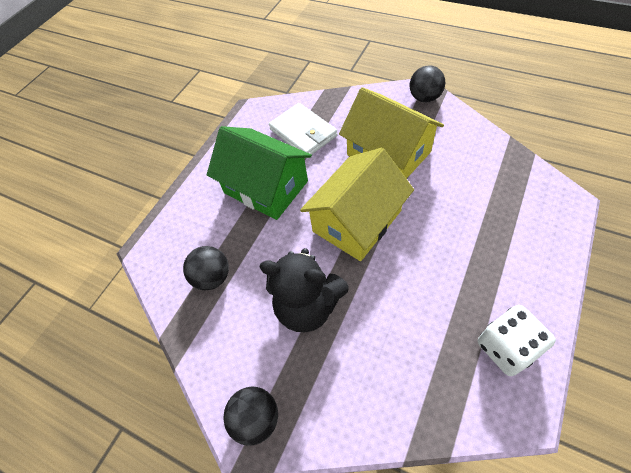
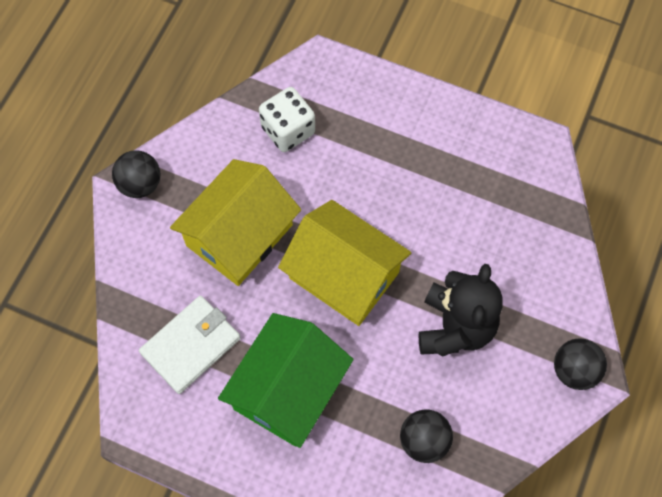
camera: 100 degrees left, 10 degrees up
white dice [478,305,556,376] -> white dice moved to [259,87,315,152]

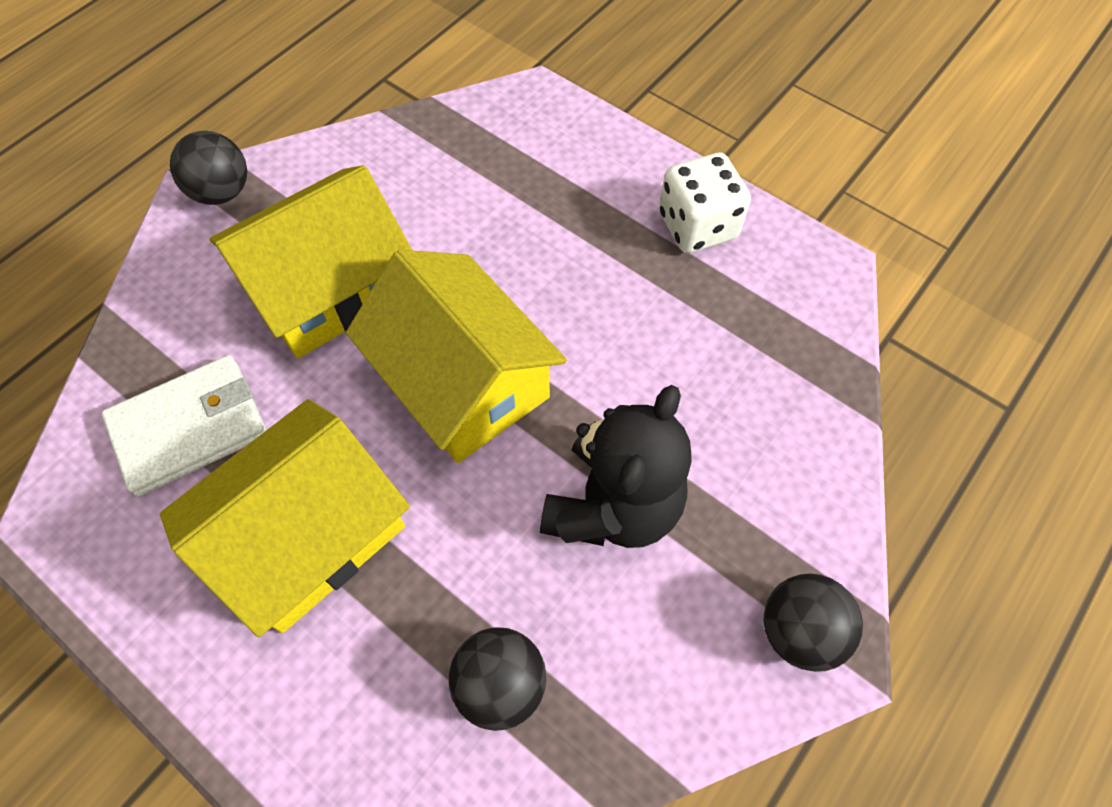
camera: 15 degrees right, 5 degrees down
green house [218,313,354,448] -> yellow house [160,399,410,637]
white dice [259,87,315,152] -> white dice moved to [659,152,751,253]

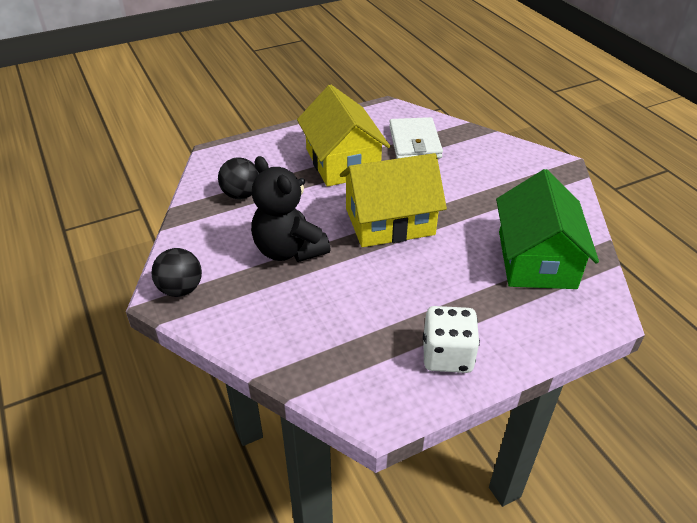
camera: 115 degrees right, 20 degrees down
black ball [170,131,247,205] -> none
yellow house [209,165,413,359] -> none
none -> green house [496,169,599,289]

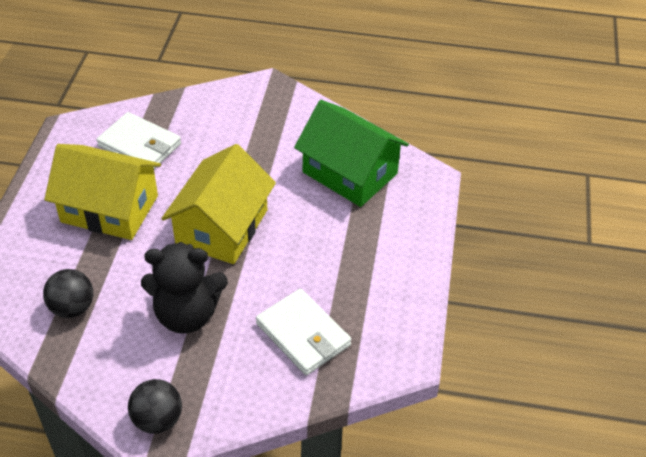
camera: 55 degrees left, 5 degrees up
white dice [423,306,480,373] -> none
none -> white wallet [256,289,351,375]

